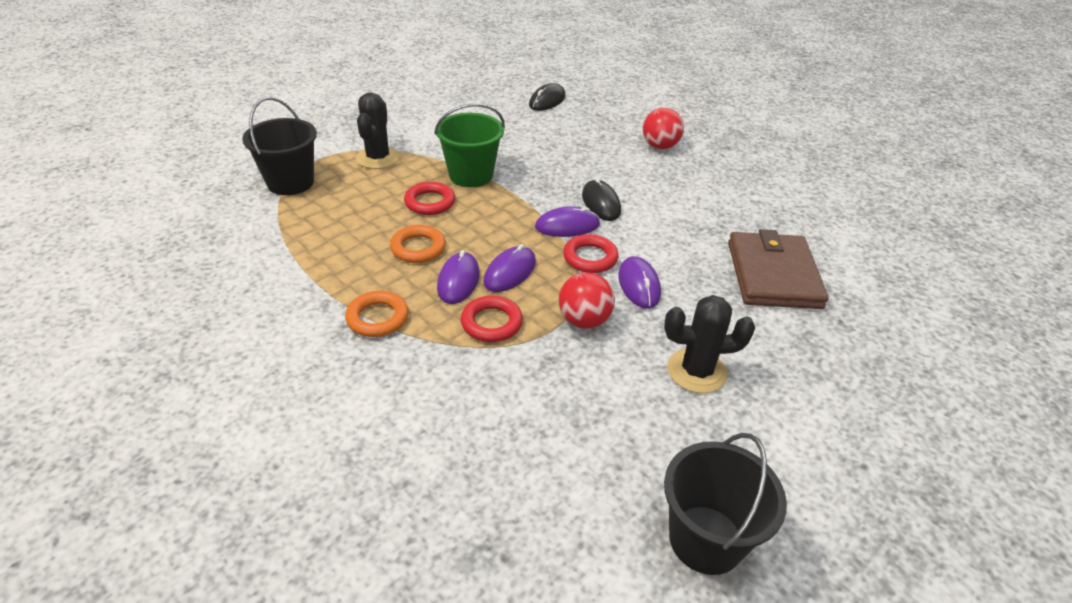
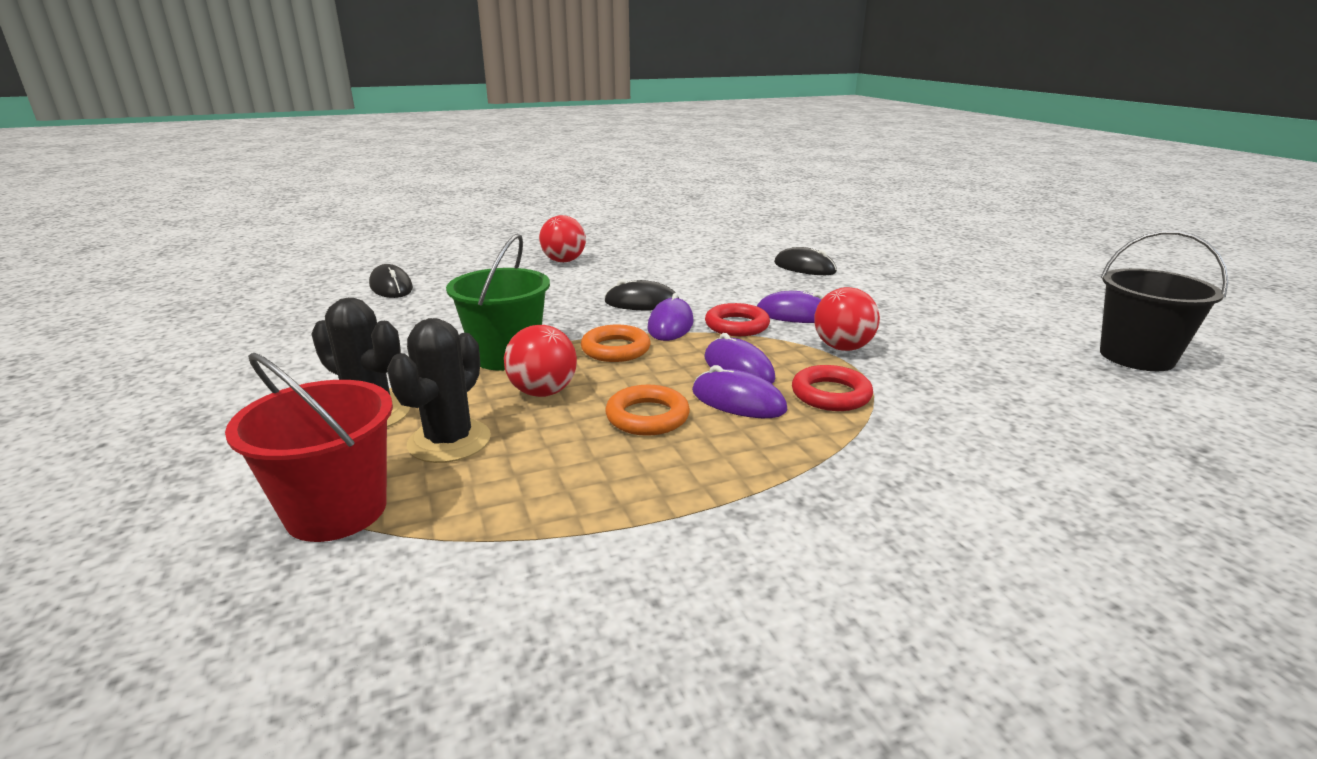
camera: 65 degrees left, 15 degrees down
black bucket [242,97,317,195] -> red bucket [225,353,393,542]
orange ring [345,291,409,337] -> orange ring moved to [581,325,650,362]
red ring [404,182,455,215] -> red ball [504,325,577,397]
black cactus [664,295,755,393] -> black cactus moved to [387,318,491,463]
brown wallet [728,229,829,309] -> black mouse [774,247,837,275]

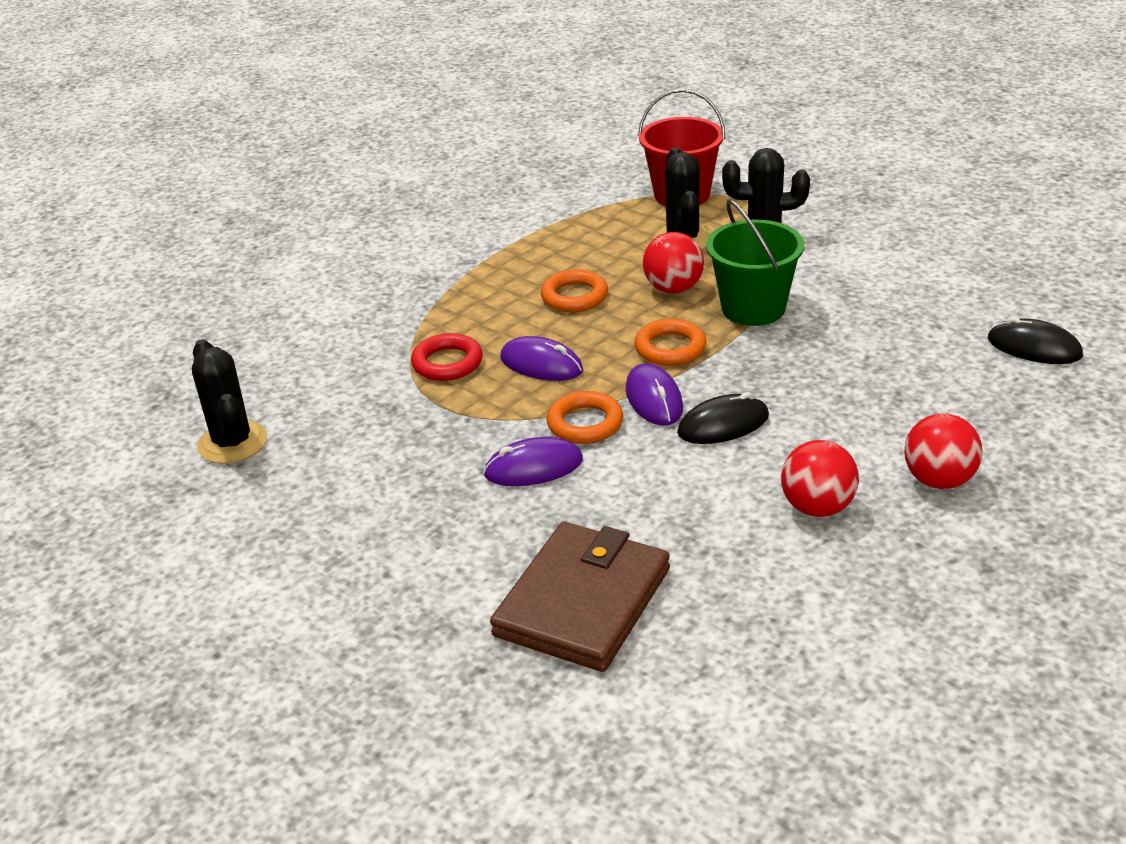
camera: 155 degrees right, 10 degrees up
purple mouse [692,365,787,418] -> none
red ring [705,303,770,336] -> orange ring [547,391,623,444]
black mouse [774,247,837,275] -> brown wallet [490,522,670,672]
red ball [814,287,880,351] -> red ball moved to [781,440,859,517]
black bucket [1100,231,1228,371] -> none
none -> black cactus [192,339,267,464]

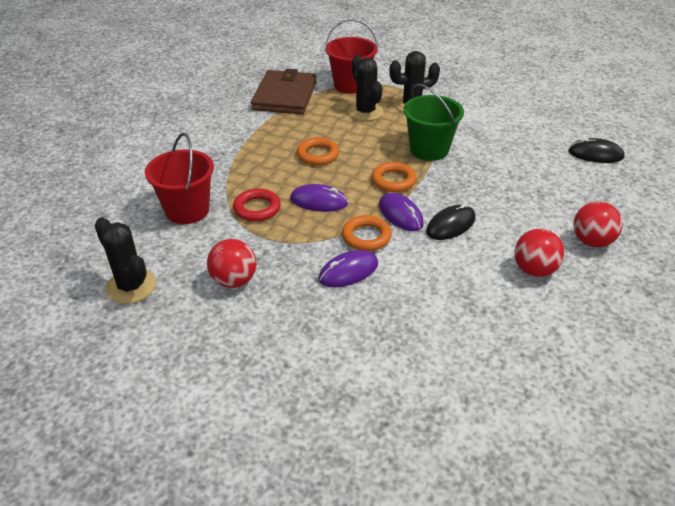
camera: 20 degrees left, 5 degrees up
brown wallet [490,522,670,672] -> brown wallet moved to [251,69,317,114]
red ball [643,232,704,293] -> red ball moved to [207,239,256,288]
none -> red bucket [145,133,214,224]

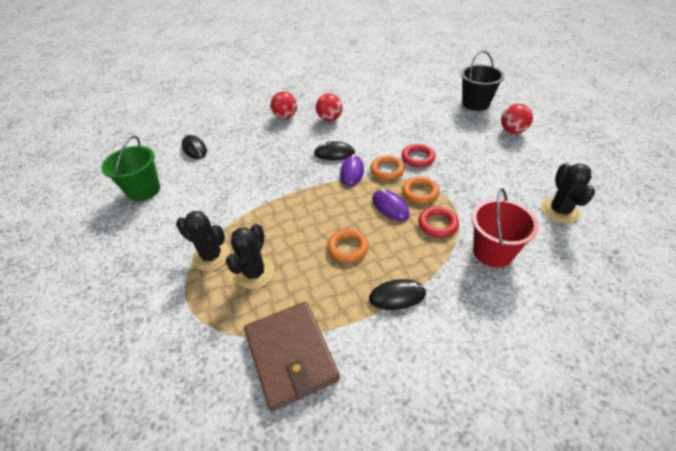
camera: 135 degrees left, 5 degrees up
red ball [207,239,256,288] -> red ball moved to [501,104,533,134]
brown wallet [251,69,317,114] -> brown wallet turned 75 degrees counterclockwise [244,301,340,411]
purple mouse [318,250,378,287] -> red ring [401,144,435,167]
red bucket [325,19,378,94] -> none
orange ring [371,162,416,192] -> orange ring moved to [402,176,439,204]
green bucket [403,83,464,161] -> green bucket moved to [102,136,160,201]
none -> black mouse [369,279,426,310]
none -> black bucket [461,50,505,111]

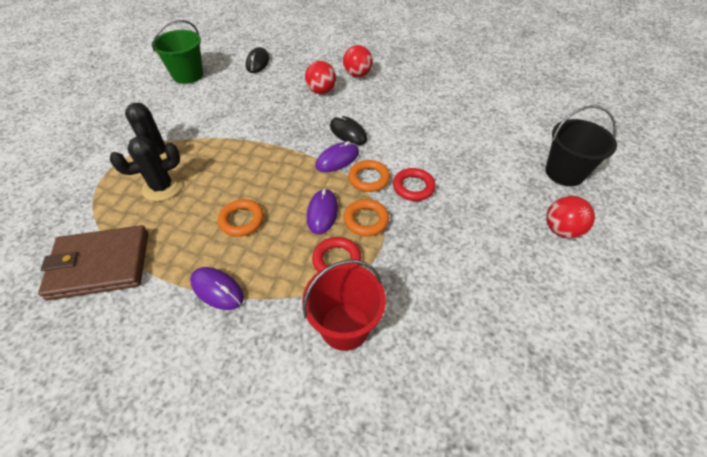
camera: 40 degrees right, 5 degrees up
brown wallet [244,301,340,411] -> brown wallet turned 60 degrees clockwise [38,225,148,301]
red ball [316,93,343,122] -> red ball moved to [305,61,336,94]
black mouse [369,279,426,310] -> purple mouse [190,267,244,310]
black cactus [541,163,595,224] -> none

